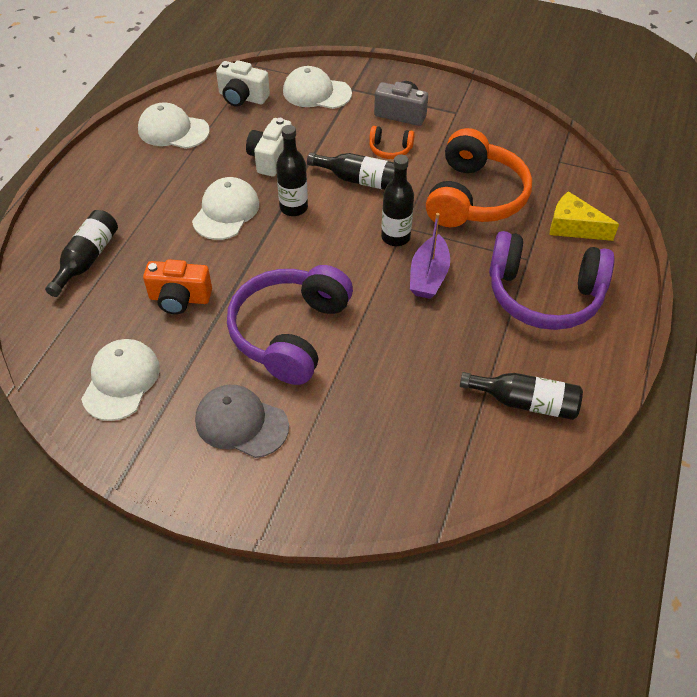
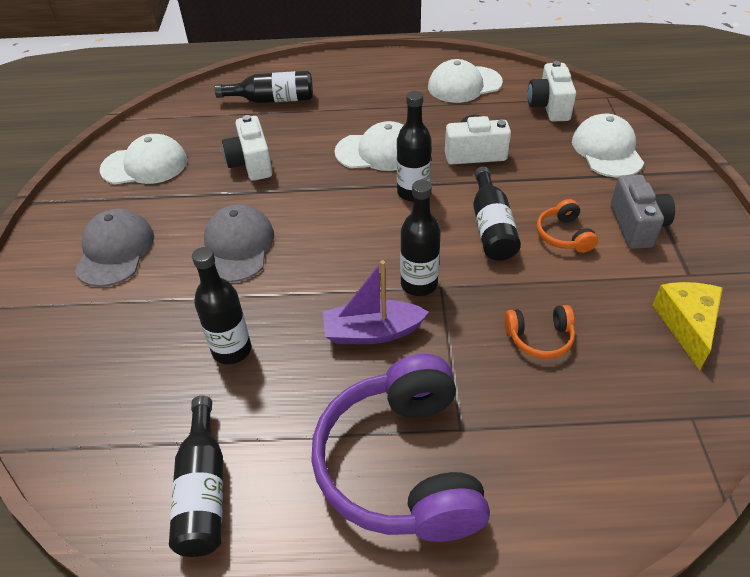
camera: 70 degrees right, 5 degrees down
white cap [138,103,210,149] -> white cap turned 105 degrees counterclockwise [428,59,503,103]
orange camera [143,259,212,314] -> white camera [222,115,272,181]
purple headphones [227,265,353,385] -> grey cap [204,204,274,282]
orange headphones [426,128,532,227] -> orange headphones [504,305,575,359], size x0.44
yellow cheese [550,191,619,241] -> yellow cheese moved to [653,282,723,371]
none -> black bottle [192,247,251,364]

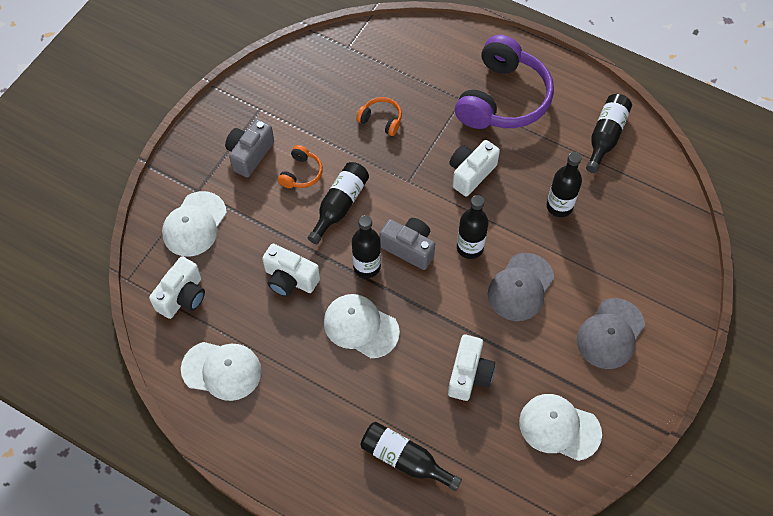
camera: 150 degrees left, 15 degrees up
purple boat [323,260,429,344] -> white camera [449,140,500,196]
black bottle [400,180,441,296] -> black bottle moved to [457,195,488,259]
yellow cheese [653,282,723,371] -> none
none -> grey camera [380,218,435,270]

